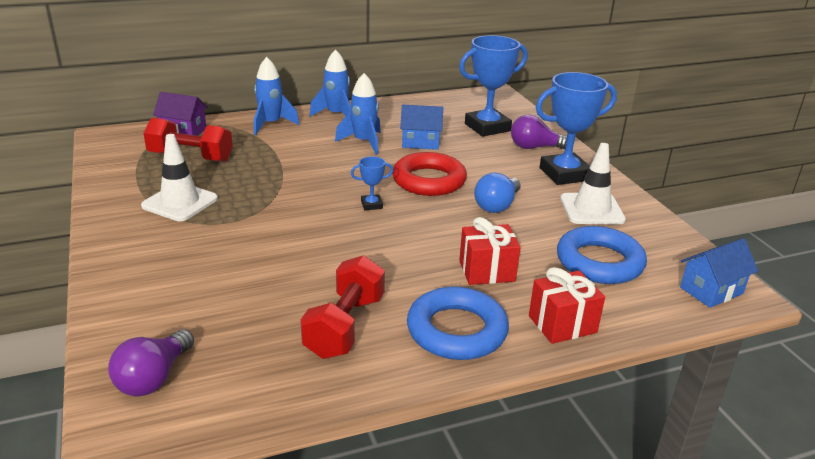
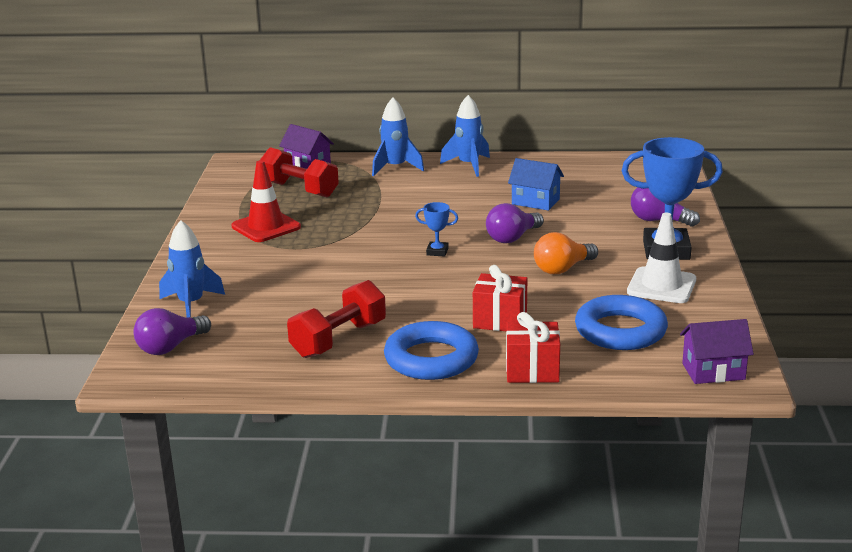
camera: 25 degrees right, 5 degrees down
white traffic cone [141,134,218,221] -> red traffic cone [231,160,301,242]
blue rocket [335,73,381,155] -> blue rocket moved to [159,220,225,318]
red ring [393,152,467,196] -> purple light bulb [486,203,544,243]
blue trophy [459,35,528,137] -> none
blue light bulb [474,173,521,213] -> orange light bulb [534,232,598,274]
blue house [680,238,758,308] -> purple house [680,319,754,384]

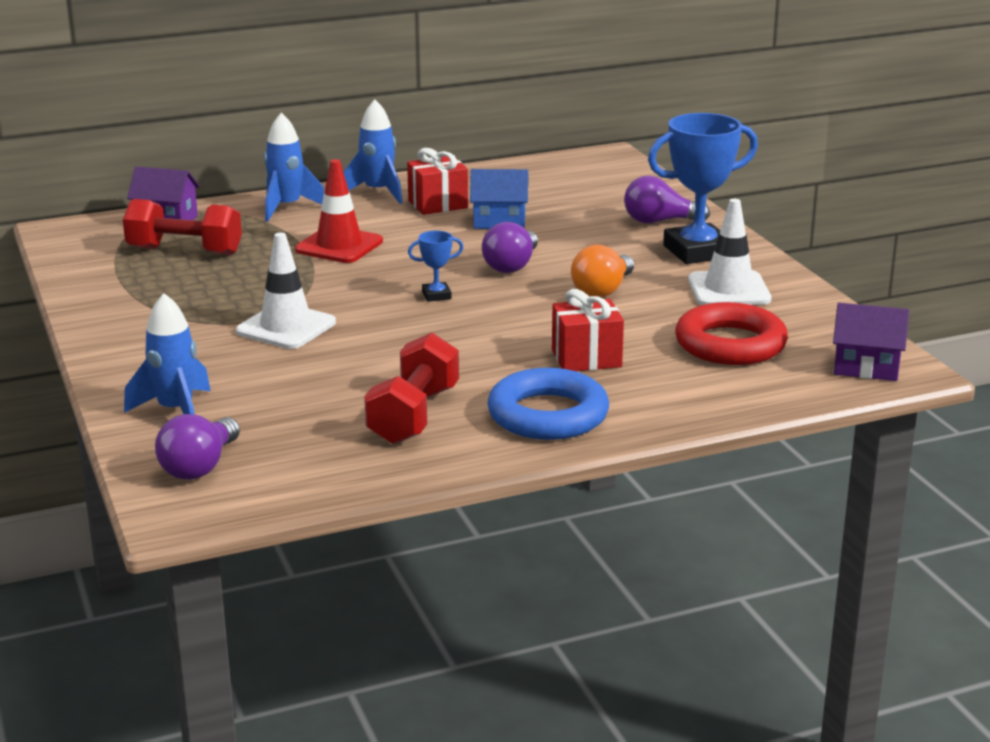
camera: 25 degrees left, 0 degrees up
red traffic cone [231,160,301,242] -> red traffic cone moved to [295,159,383,263]
red gift [506,312,560,383] -> red gift moved to [407,148,468,215]
blue ring [575,295,668,350] -> red ring [675,302,788,365]
purple house [680,319,754,384] -> purple house turned 45 degrees clockwise [833,303,909,381]
none -> white traffic cone [236,232,336,349]

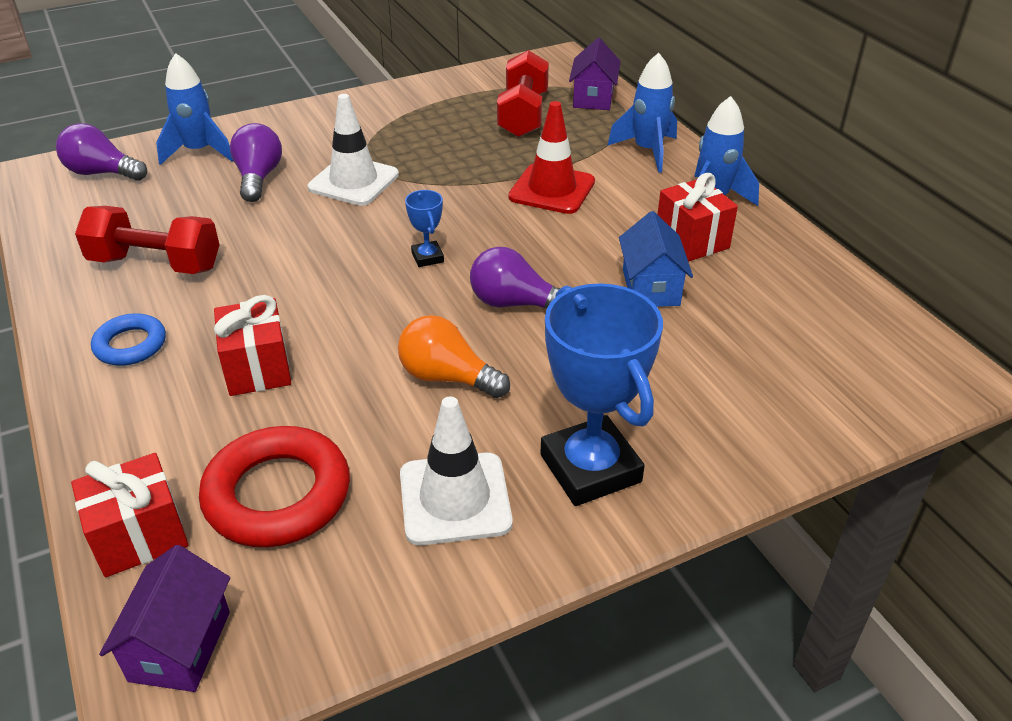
camera: 85 degrees right, 15 degrees up
blue ring [487,368,609,440] -> blue ring [91,313,166,365], size x0.57
purple light bulb [624,176,710,223] -> purple light bulb moved to [230,123,282,202]
none -> red gift [71,453,188,577]

